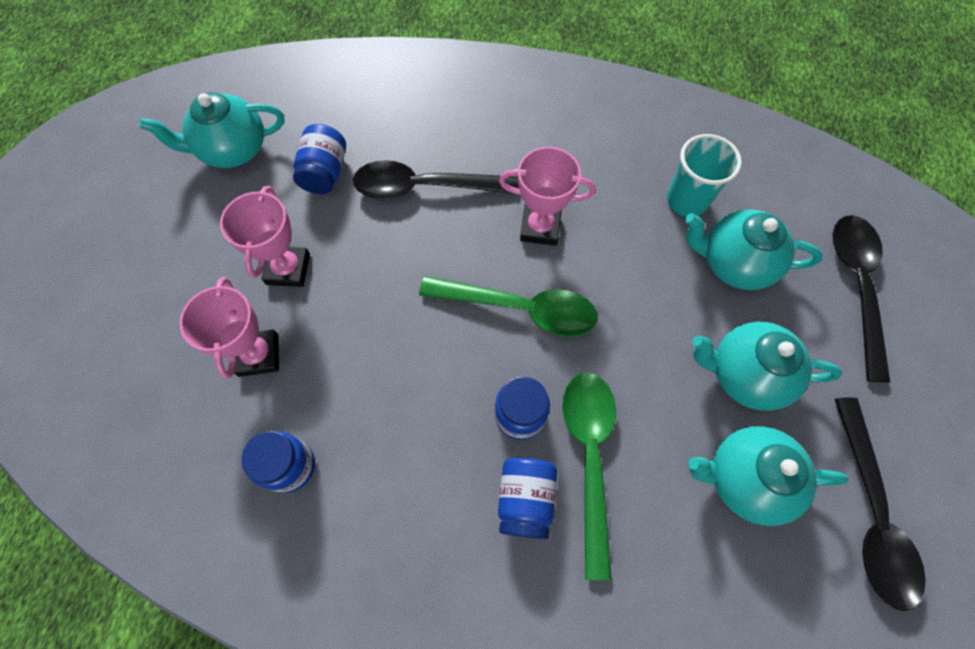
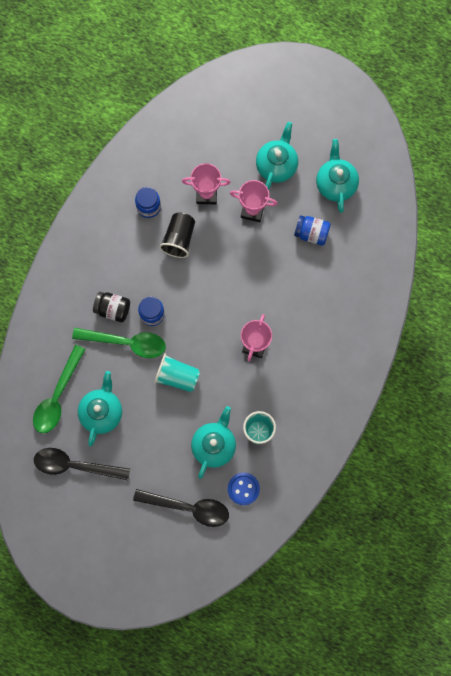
camera: 100 degrees right, 10 degrees up
black spoon [353,160,518,199] -> none
green spoon [419,276,597,337] -> green spoon moved to [33,345,86,433]
blue jar [498,458,557,539] -> black jar [93,292,130,322]
turquoise teapot [692,321,842,411] -> turquoise teapot moved to [256,122,298,190]
none -> turquoise cup [154,354,200,392]
none -> black cup [159,212,195,258]
none -> blue button [228,473,260,505]

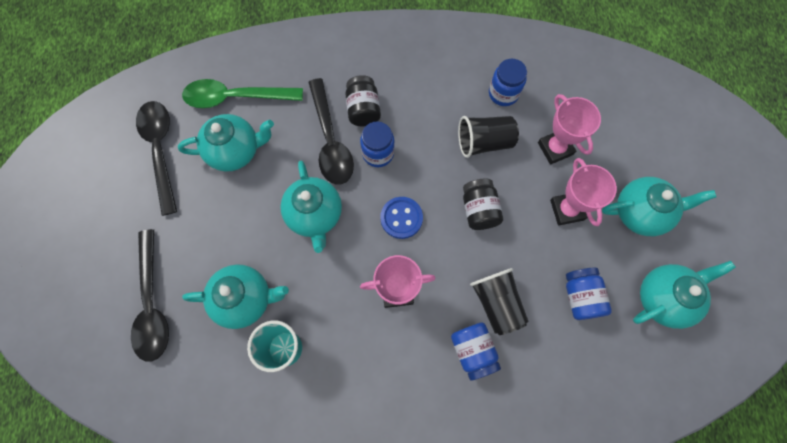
camera: 65 degrees right, 5 degrees down
green spoon [72,328,166,358] -> black spoon [308,78,354,185]
turquoise cup [154,354,200,392] -> turquoise teapot [280,161,342,253]
blue button [228,473,260,505] -> blue button moved to [380,197,423,239]
none -> blue jar [451,323,501,381]
none -> black jar [463,178,503,230]
none -> black cup [470,268,529,335]

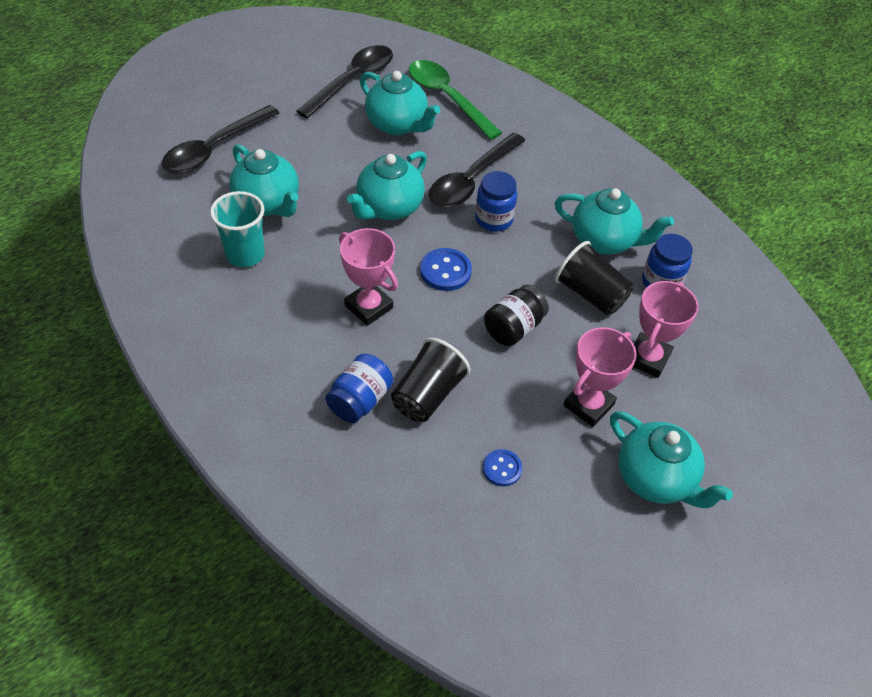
camera: 50 degrees right, 20 degrees down
black jar [345,75,381,126] -> none
blue jar [566,268,612,320] -> blue button [483,449,522,486]
turquoise teapot [633,261,736,329] -> turquoise teapot moved to [555,188,674,255]

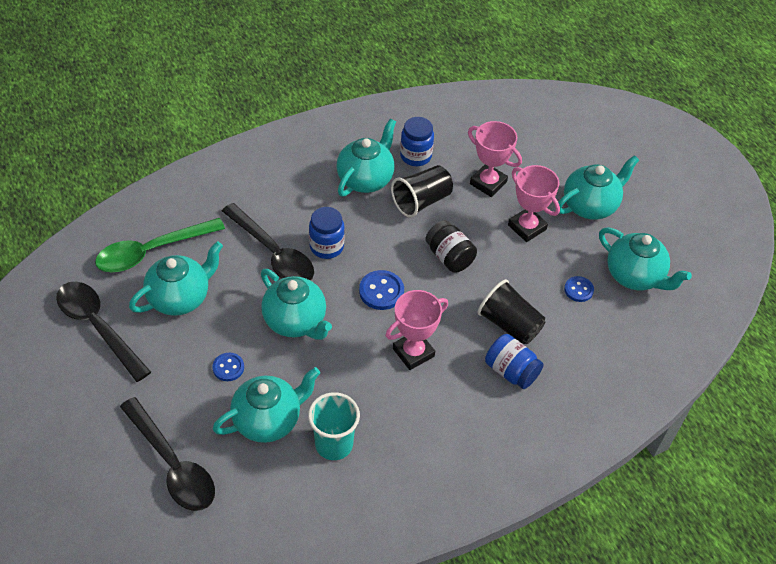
camera: 80 degrees left, 0 degrees up
none -> blue button [212,353,244,381]
none -> turquoise teapot [599,227,692,290]

